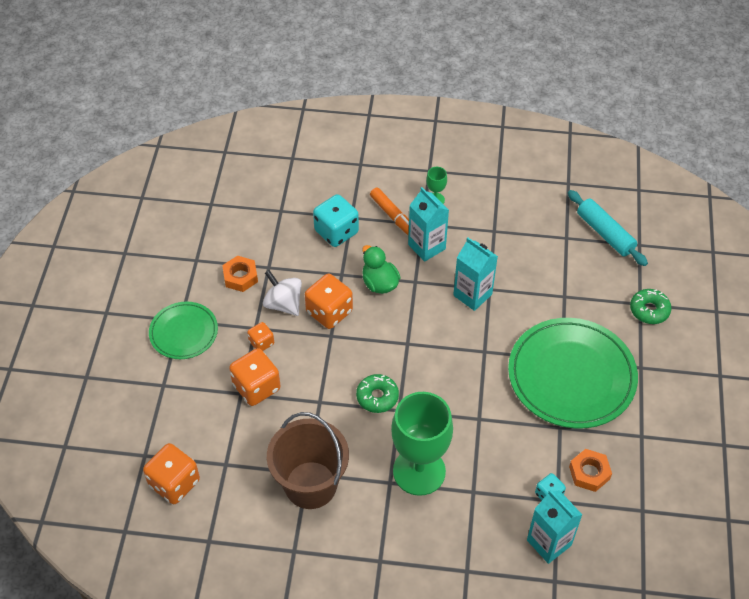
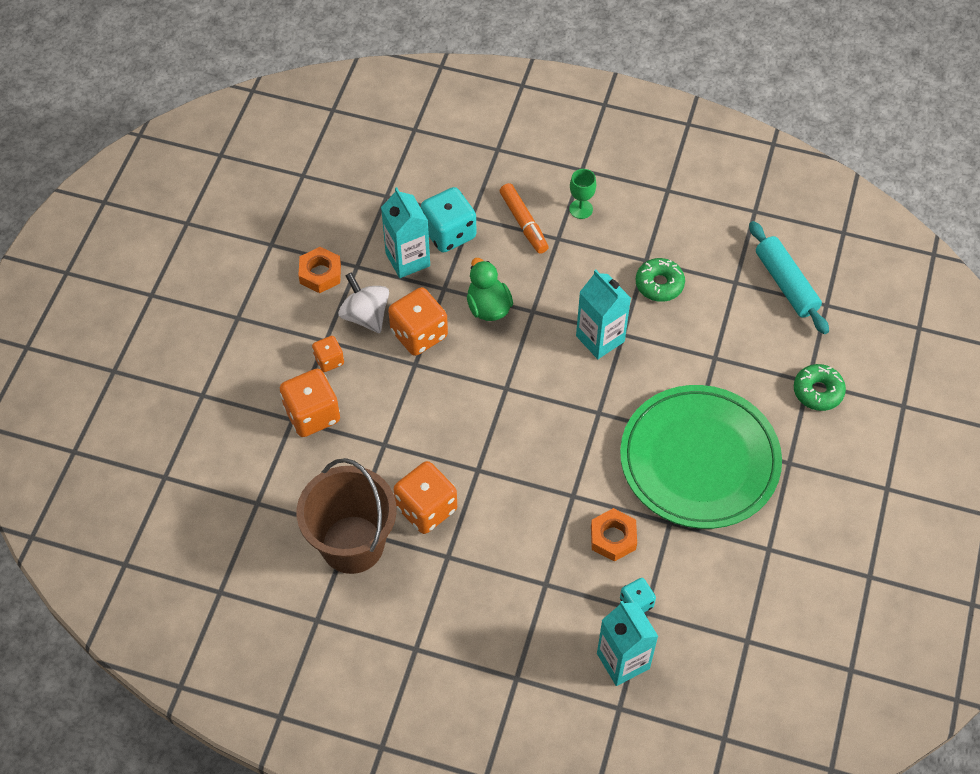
camera: 10 degrees right, 5 degrees up
orange dice [143,443,200,504] -> orange dice moved to [394,461,457,534]
green plate [149,302,218,359] -> none
green donut [356,374,399,413] -> green donut moved to [636,258,685,302]
green goblet [391,392,453,496] -> none
turquoise carton [408,187,449,262] -> turquoise carton moved to [381,187,430,278]
orange nut [569,449,612,492] -> orange nut moved to [591,508,637,562]

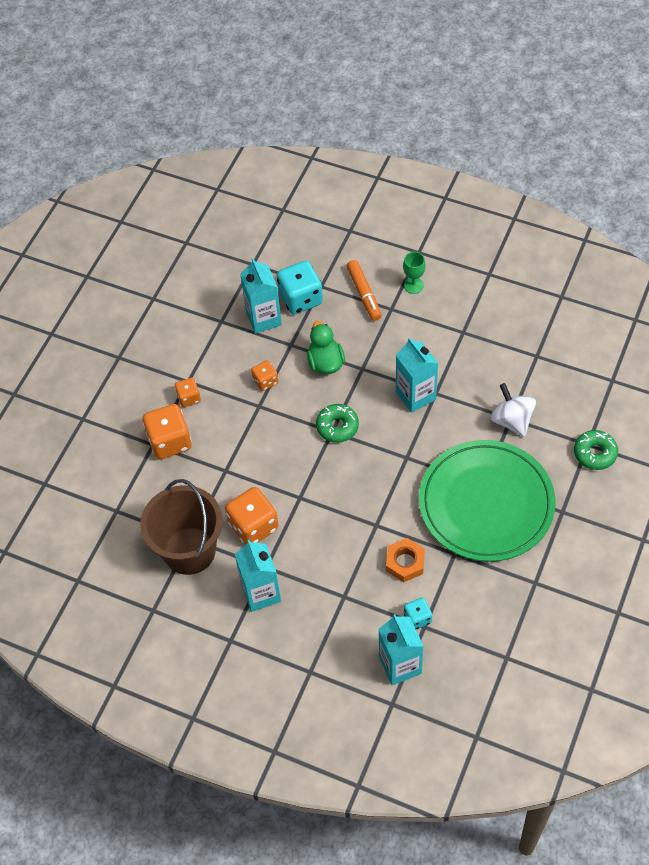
camera: 10 degrees right, 0 degrees up
orange nut [298,247,341,293] -> none
white spinning top [338,272,389,333] -> white spinning top moved to [490,383,536,437]
orange dice [388,287,448,356] -> orange dice [251,360,278,391], size x0.55
green donut [636,258,685,302] -> green donut moved to [316,404,359,443]
turquoise rolling pin [749,221,829,334] -> none
none -> turquoise carton [235,540,281,612]

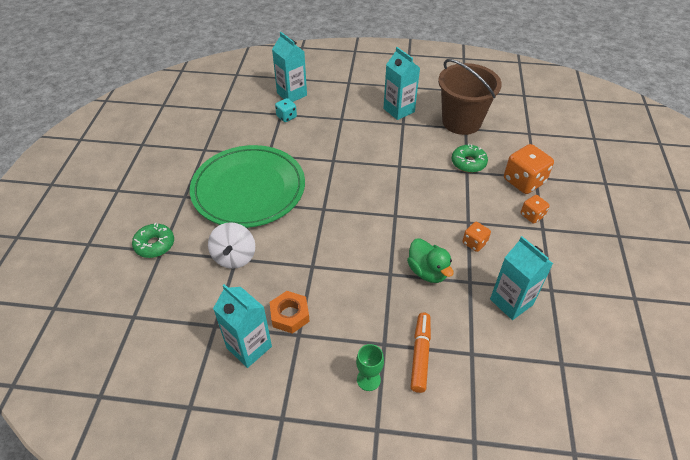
camera: 160 degrees right, 10 degrees down
orange dice [225,487,279,545] -> none
turquoise dice [277,261,323,315] -> none
green donut [316,404,359,443] -> green donut moved to [452,143,488,173]
orange marker [346,260,382,321] -> orange marker turned 45 degrees clockwise [411,313,431,393]
orange nut [386,538,425,582] -> orange nut moved to [270,291,310,334]
turquoise carton [396,337,438,413] -> turquoise carton moved to [213,284,272,368]
white spinning top [490,383,536,437] -> white spinning top turned 45 degrees clockwise [208,222,255,269]

